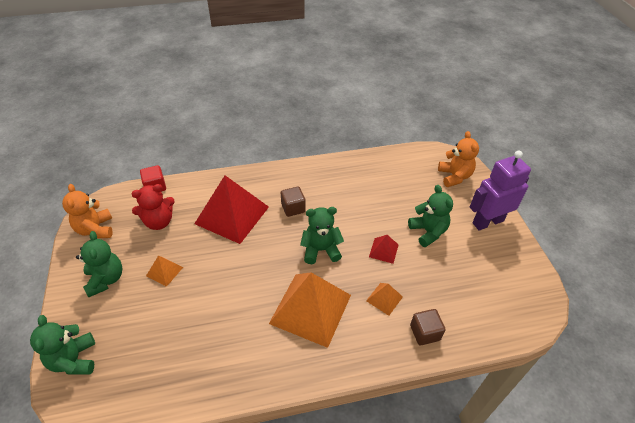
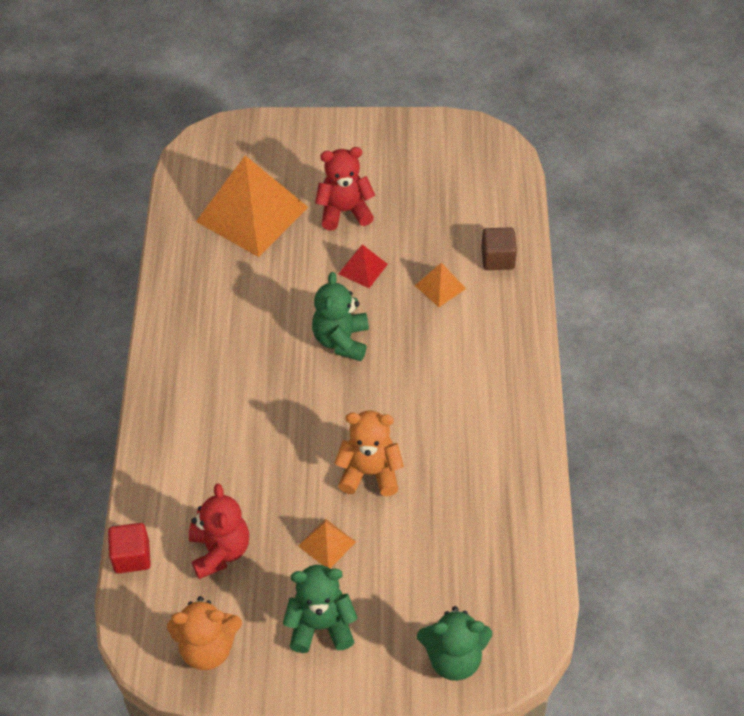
camera: 75 degrees left, 5 degrees up
red pyramid [194,175,269,244] -> none
orange pyramid [269,272,351,348] -> orange pyramid moved to [196,156,308,257]
brown cube [281,186,306,217] -> none
green teddy bear [408,185,453,247] -> red teddy bear [315,147,375,231]
orange teddy bear [438,131,479,187] -> orange teddy bear moved to [334,411,404,496]
purple robot [470,151,531,231] -> none

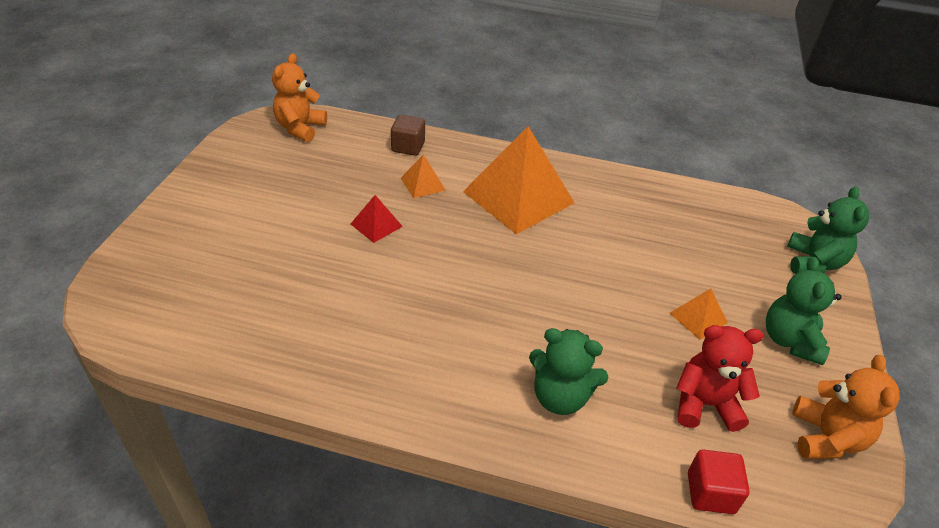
camera: 80 degrees left, 10 degrees down
orange pyramid [196,156,308,257] -> orange pyramid moved to [463,126,575,234]
green teddy bear [312,272,369,361] -> green teddy bear moved to [529,328,608,415]
red teddy bear [315,147,375,231] -> none
orange teddy bear [334,411,404,496] -> orange teddy bear moved to [272,53,327,142]

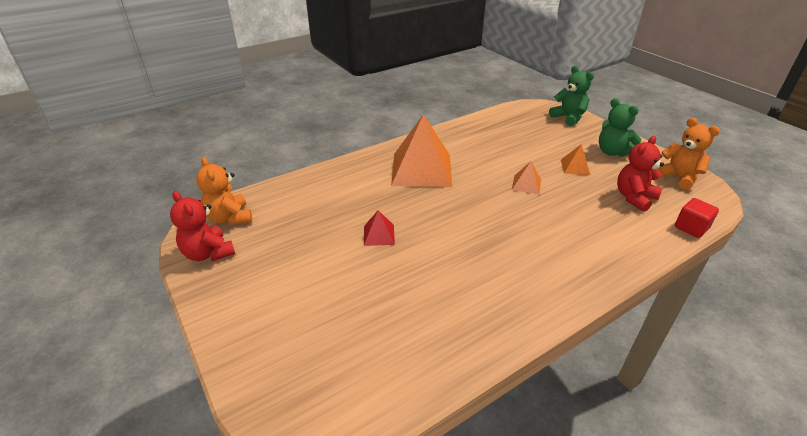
camera: 45 degrees left, 5 degrees down
brown cube [391,115,425,156] -> none
orange pyramid [401,154,445,198] -> orange pyramid moved to [512,161,541,194]
green teddy bear [529,328,608,415] -> none
none -> red teddy bear [170,191,235,261]

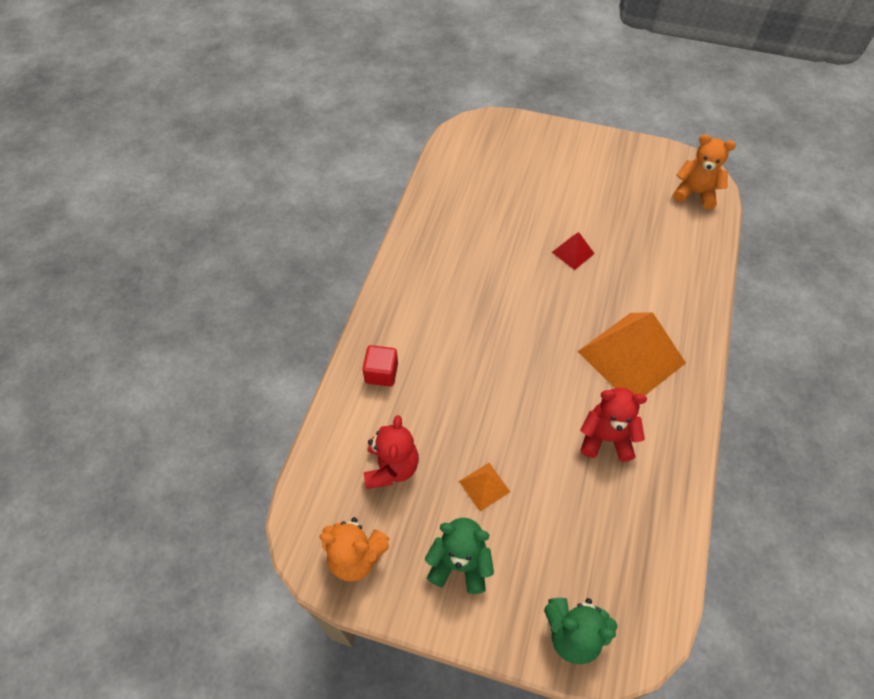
camera: 140 degrees right, 20 degrees up
red teddy bear [170,191,235,261] -> red teddy bear moved to [580,388,647,462]
orange pyramid [512,161,541,194] -> none
red cube [675,198,719,238] -> red cube moved to [362,345,398,387]

